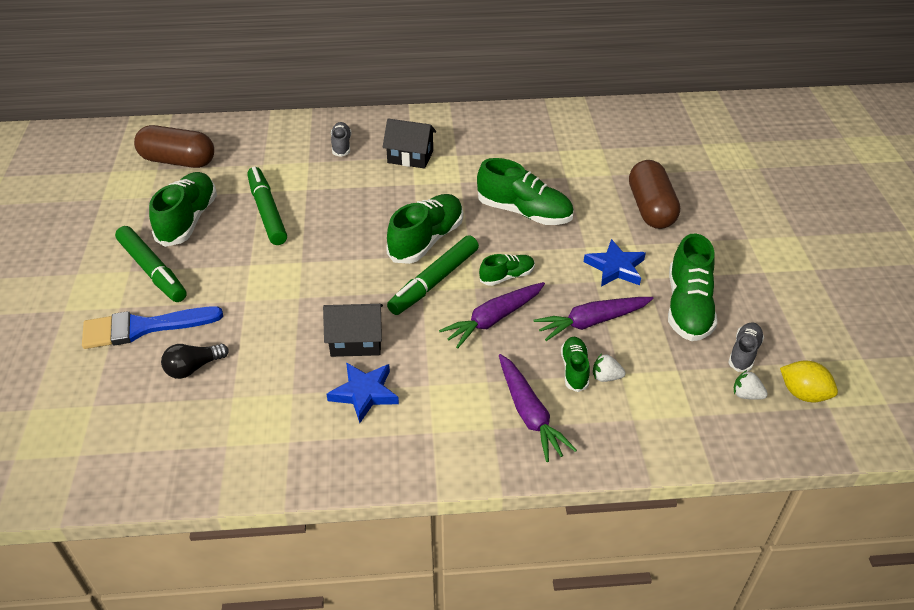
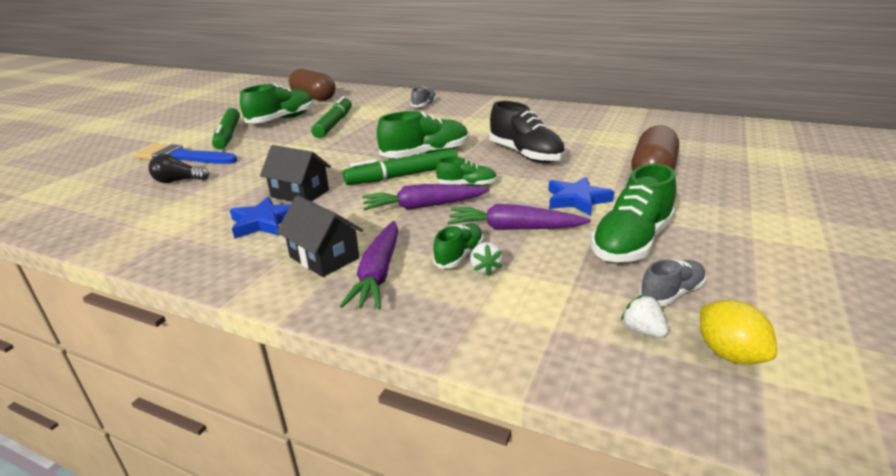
camera: 30 degrees right, 15 degrees down
black house [383,118,436,169] -> black house moved to [277,195,363,277]
green shoe [477,158,573,225] -> black shoe [489,101,565,163]
white strawberry [593,353,626,382] -> white strawberry turned 135 degrees counterclockwise [470,242,503,276]

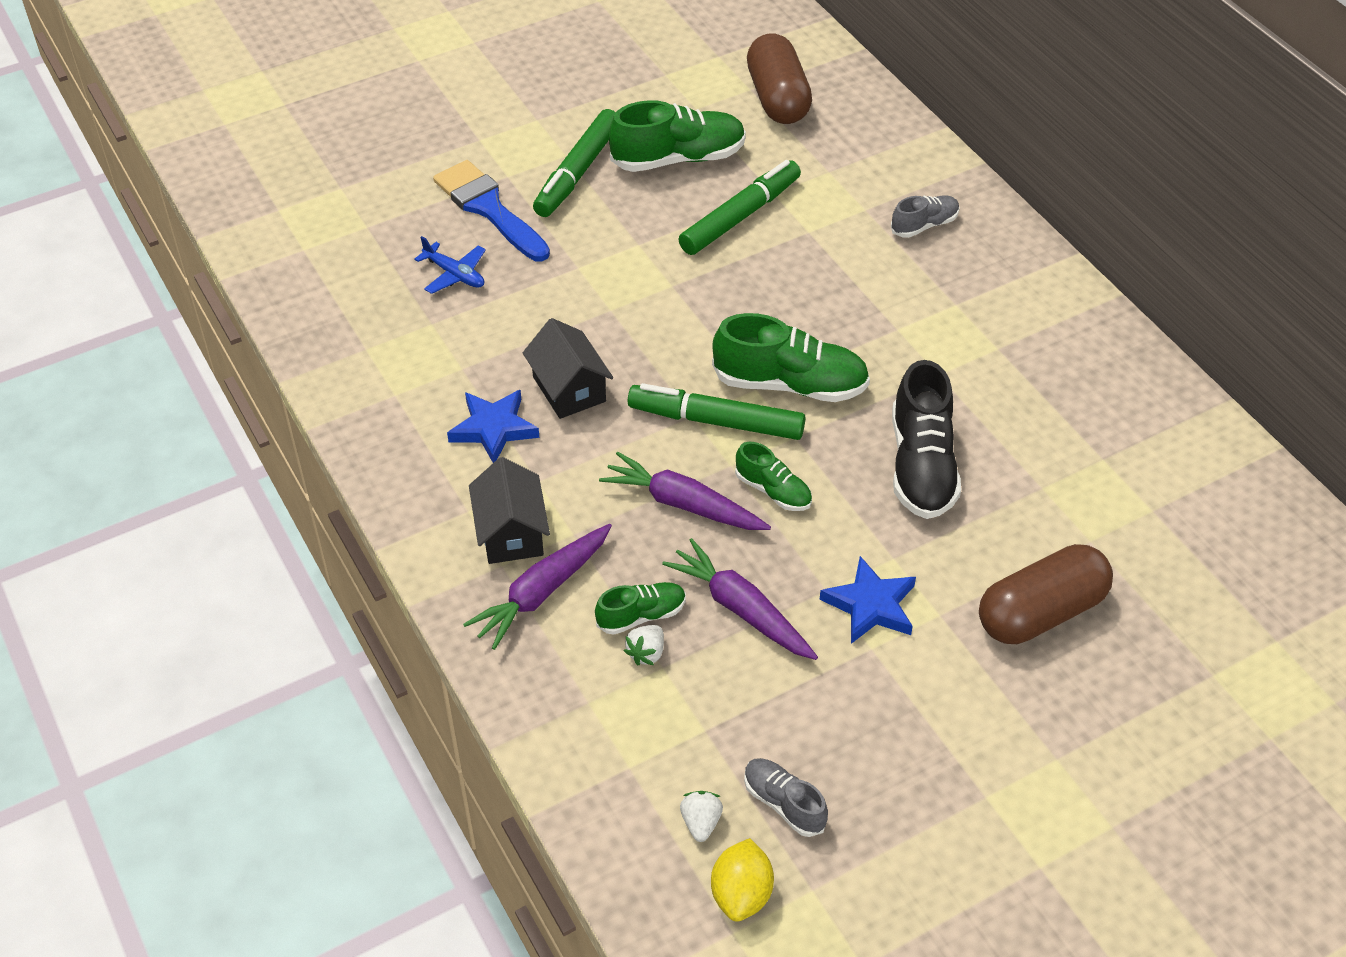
camera: 35 degrees right, 20 degrees up
black light bulb [149,154,209,183] -> blue plane [414,236,486,294]
green shoe [591,164,676,262] -> none
grey shoe [639,259,706,306] -> grey shoe turned 135 degrees counterclockwise [744,758,828,837]

